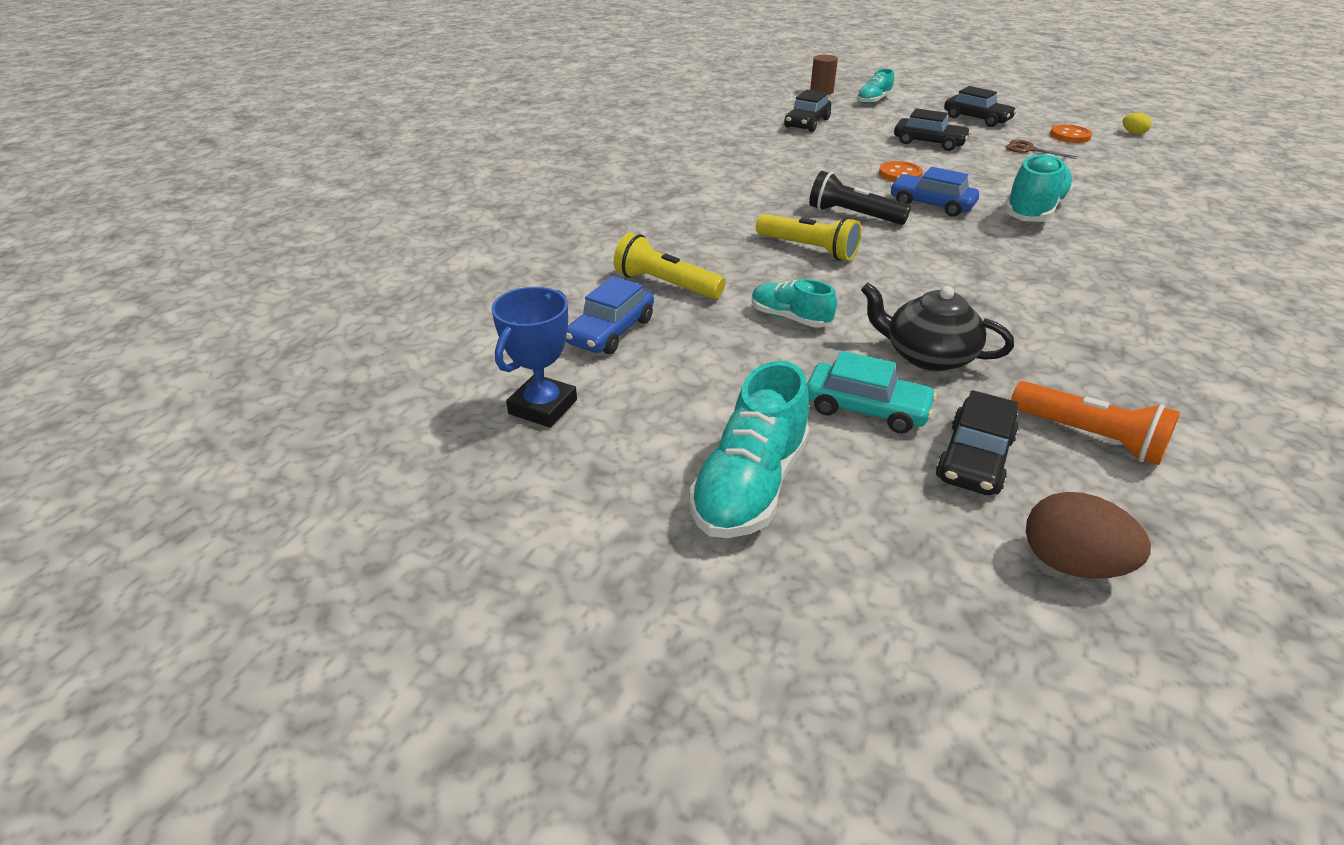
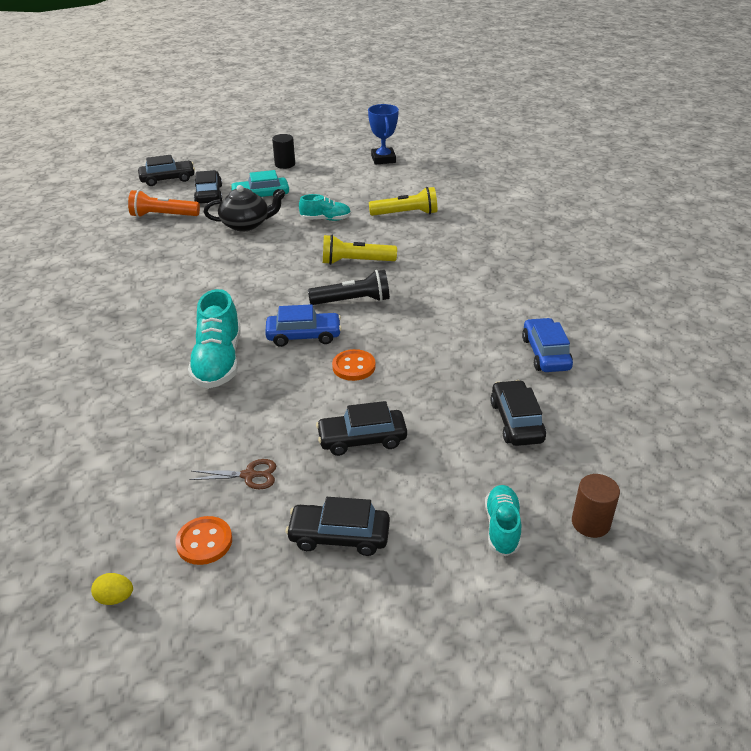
camera: 145 degrees right, 0 degrees up
blue car [566,276,654,354] -> blue car moved to [522,318,573,372]
turquoise shoe [689,361,810,538] -> black cylinder [272,134,295,169]
brown egg [1026,492,1151,579] -> black car [138,155,195,186]

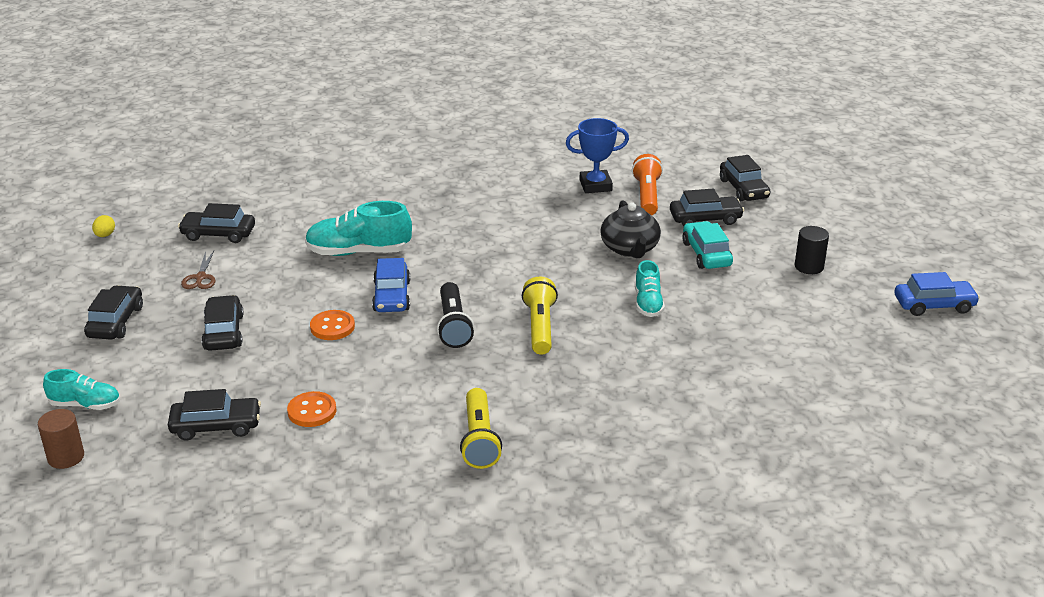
camera: 90 degrees right, 5 degrees down
orange button [175,516,232,565] -> orange button moved to [287,391,336,427]
blue trophy [368,104,399,165] -> blue trophy moved to [566,118,629,193]
yellow flashlight [369,187,437,216] -> yellow flashlight moved to [460,388,502,469]
blue car [522,318,573,372] -> blue car moved to [895,272,980,316]
none -> black car [178,203,255,243]

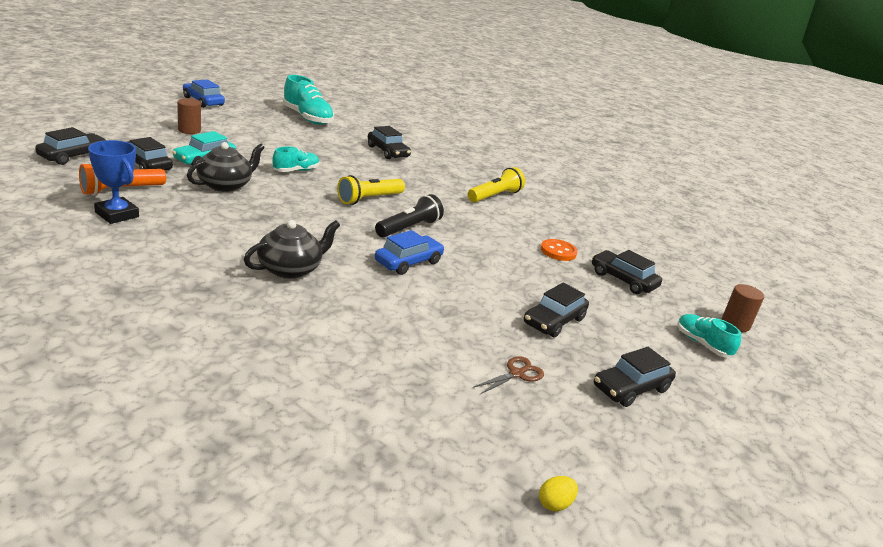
camera: 135 degrees left, 5 degrees down
black car [178,203,255,243] -> black car moved to [368,126,411,159]
turquoise shoe [305,201,412,256] -> turquoise shoe moved to [283,75,334,125]
orange button [310,310,355,340] -> none
black cylinder [795,226,829,274] -> brown cylinder [177,98,201,134]
none -> black teapot [244,220,340,279]

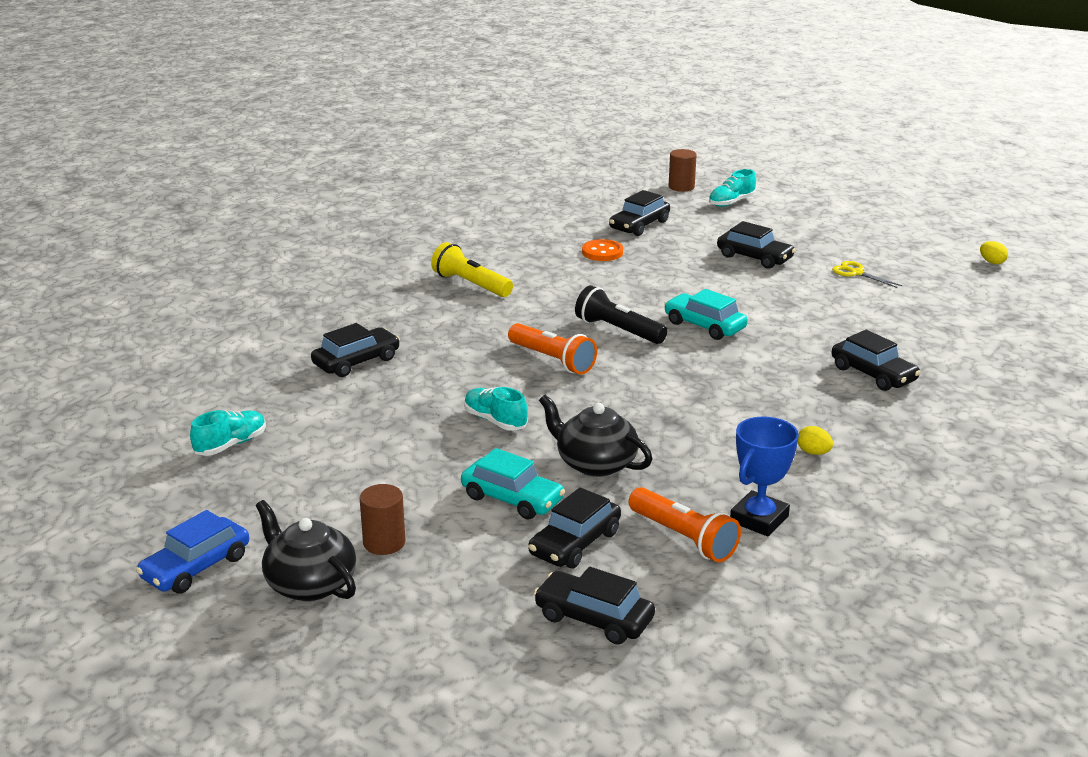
camera: 90 degrees left, 0 degrees up
black teapot [244,220,340,279] -> black teapot moved to [256,500,356,601]
turquoise shoe [283,75,334,125] -> turquoise shoe [190,410,266,456], size x0.60
yellow flashlight [337,175,405,205] -> orange flashlight [508,323,597,374]
blue car [375,230,444,275] -> turquoise car [664,289,748,340]
brown scissors [472,356,544,394] -> yellow scissors [832,261,902,288]
black car [594,347,676,407] -> black car moved to [832,330,921,391]
none -> yellow egg [798,426,833,455]

